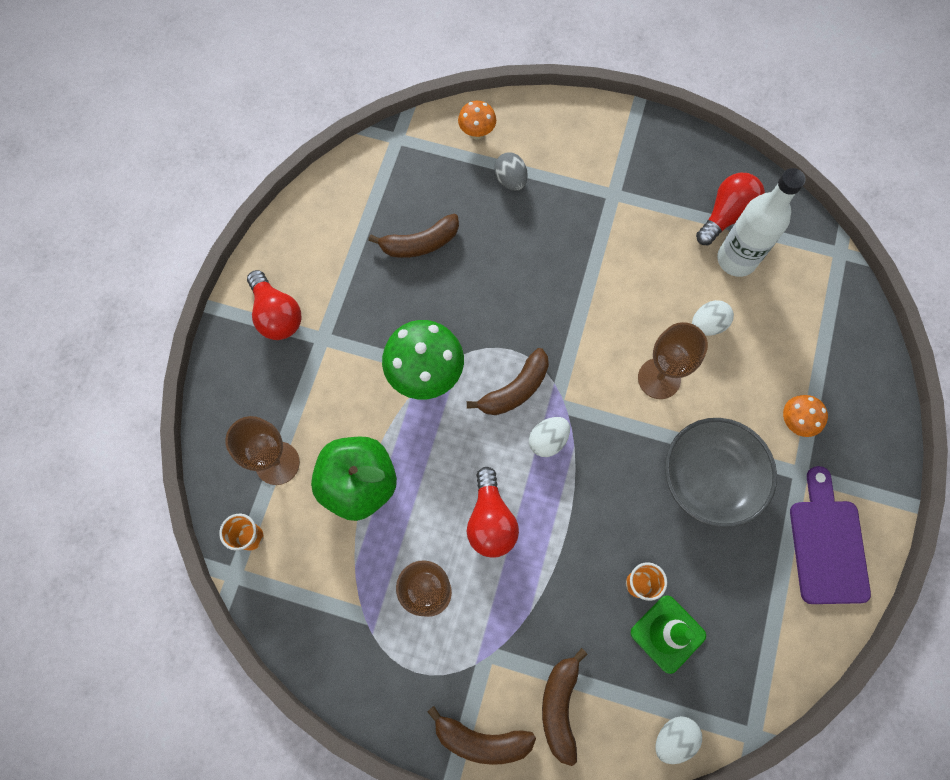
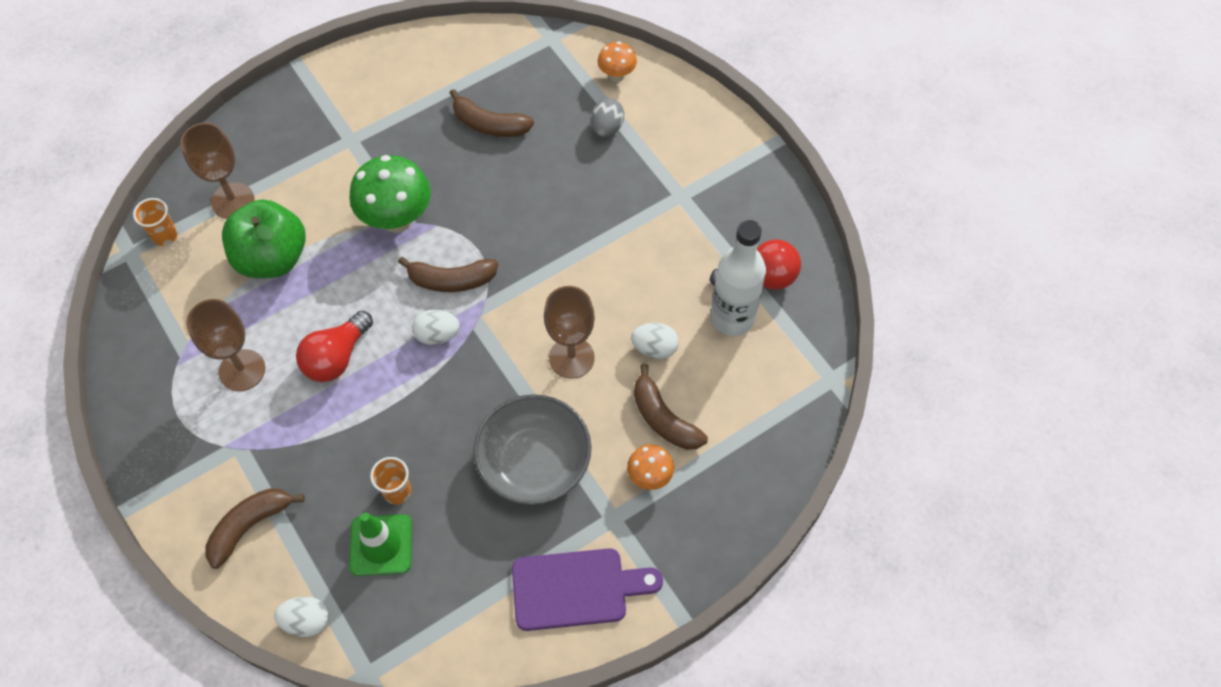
camera: 40 degrees right, 10 degrees down
red light bulb [247,270,301,340] -> none
brown banana [427,706,536,765] -> brown banana moved to [634,364,708,450]
purple cutting board [790,466,871,604] -> purple cutting board turned 45 degrees clockwise [512,548,663,631]

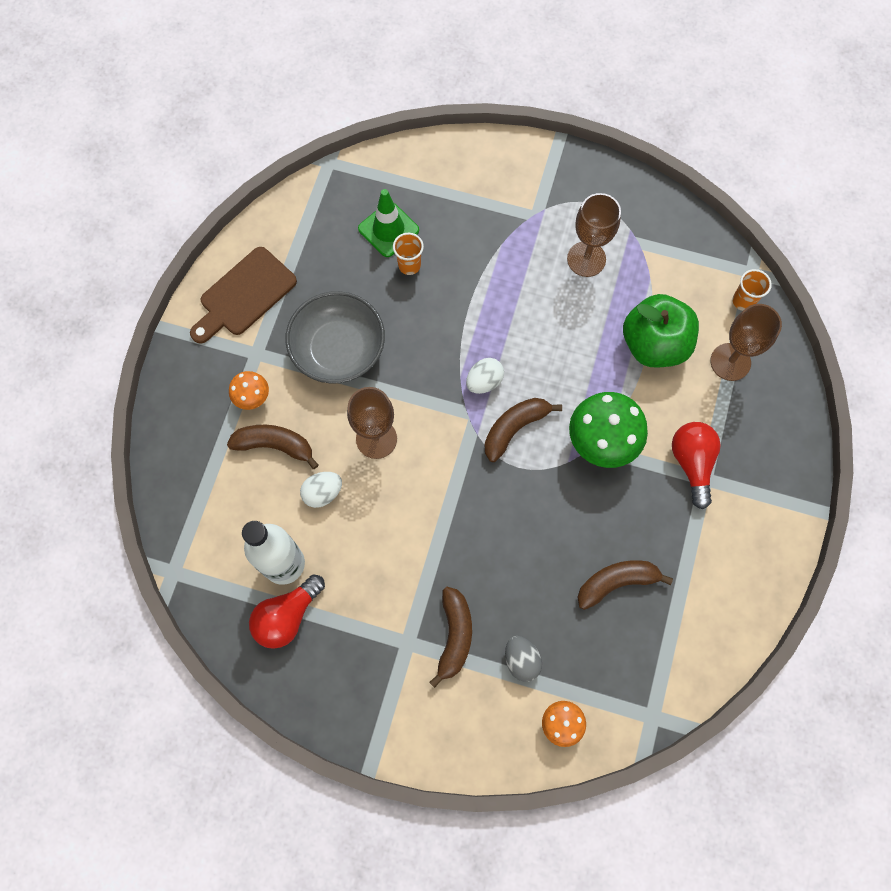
camera: 140 degrees right, 10 degrees up
brown banana [205,488,305,569] -> brown banana moved to [429,587,472,688]
white egg [274,596,329,637] -> none
red light bulb [296,311,373,382] -> red light bulb moved to [672,422,721,509]
purple cutting board [512,548,663,631] -> brown cutting board [190,247,297,344]

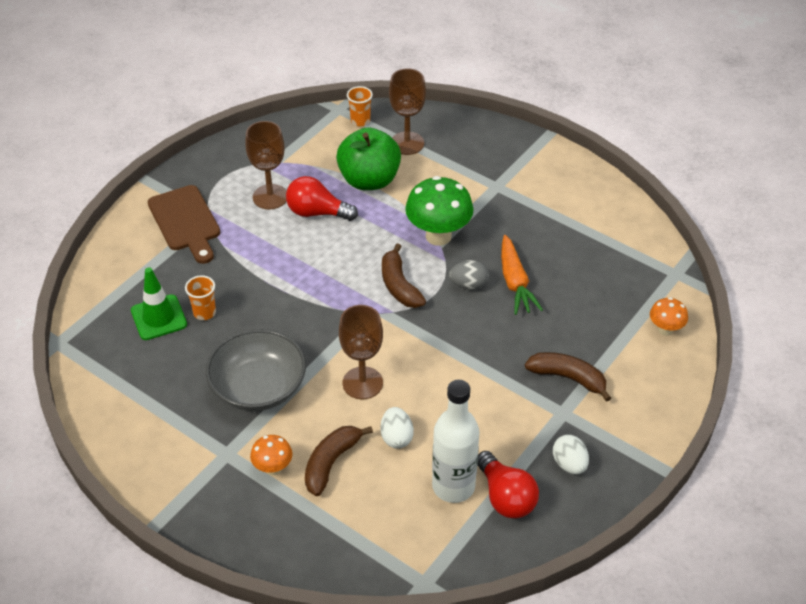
camera: 70 degrees left, 25 degrees down
brown cutting board [190,247,297,344] -> brown cutting board moved to [148,185,220,264]
white egg [466,358,504,394] -> white egg moved to [553,435,589,474]
grey egg [505,636,542,682] -> grey egg moved to [449,260,489,290]
brown banana [577,560,673,610] -> none
red light bulb [672,422,721,509] -> red light bulb moved to [286,176,358,221]
none -> orange carrot [501,235,543,315]

